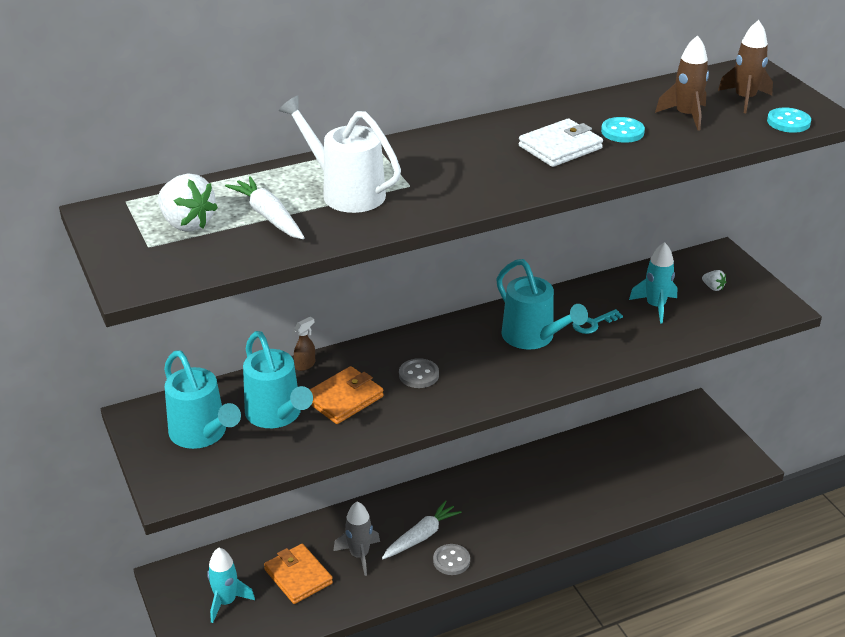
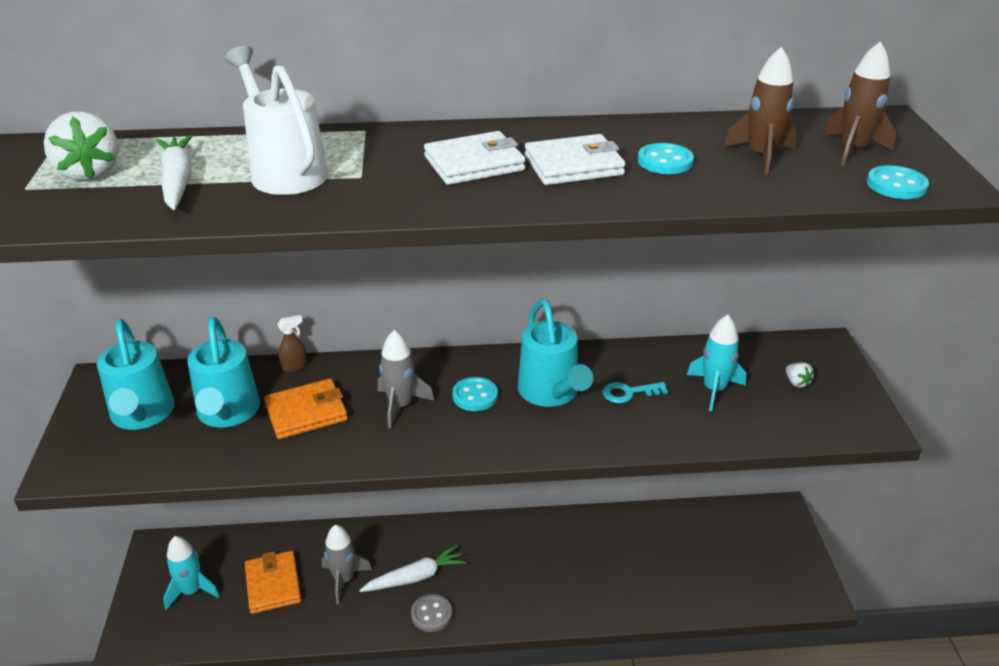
camera: 20 degrees right, 0 degrees up
grey button [399,358,439,388] -> grey rocket [378,330,434,429]
none -> white wallet [424,131,525,185]
none -> turquoise button [452,377,498,411]

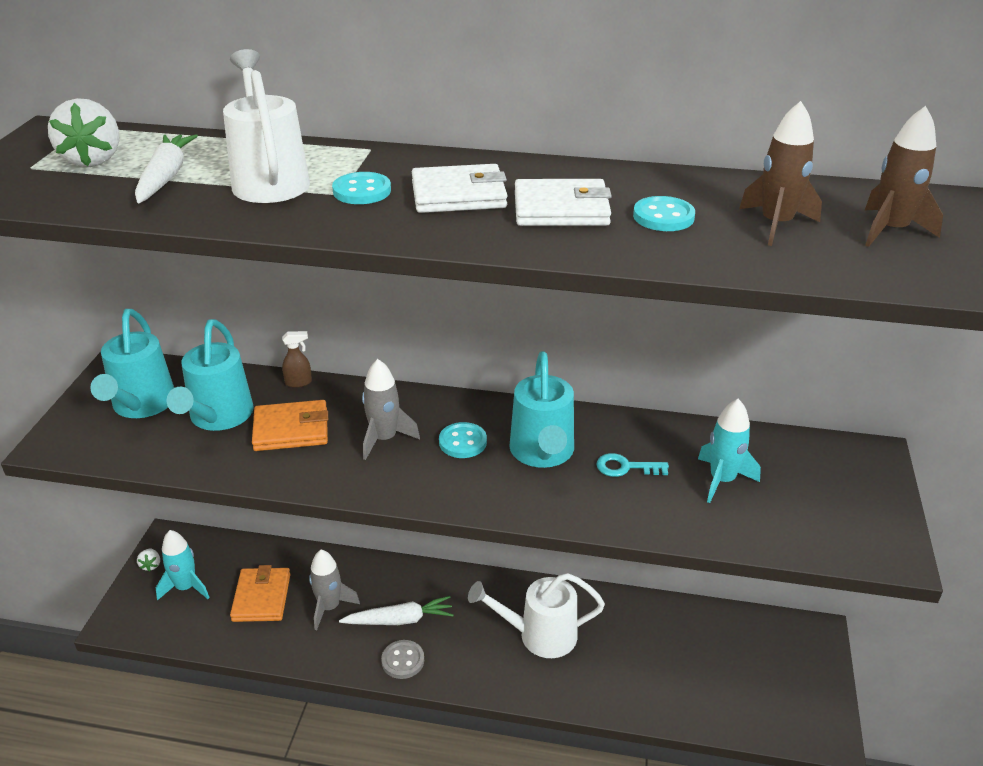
camera: 15 degrees right, 0 degrees up
white strawberry [786,362,814,388] -> white strawberry moved to [137,549,160,572]
turquoise button [867,165,929,199] -> turquoise button moved to [332,172,391,204]
none -> white watering can [468,573,605,658]

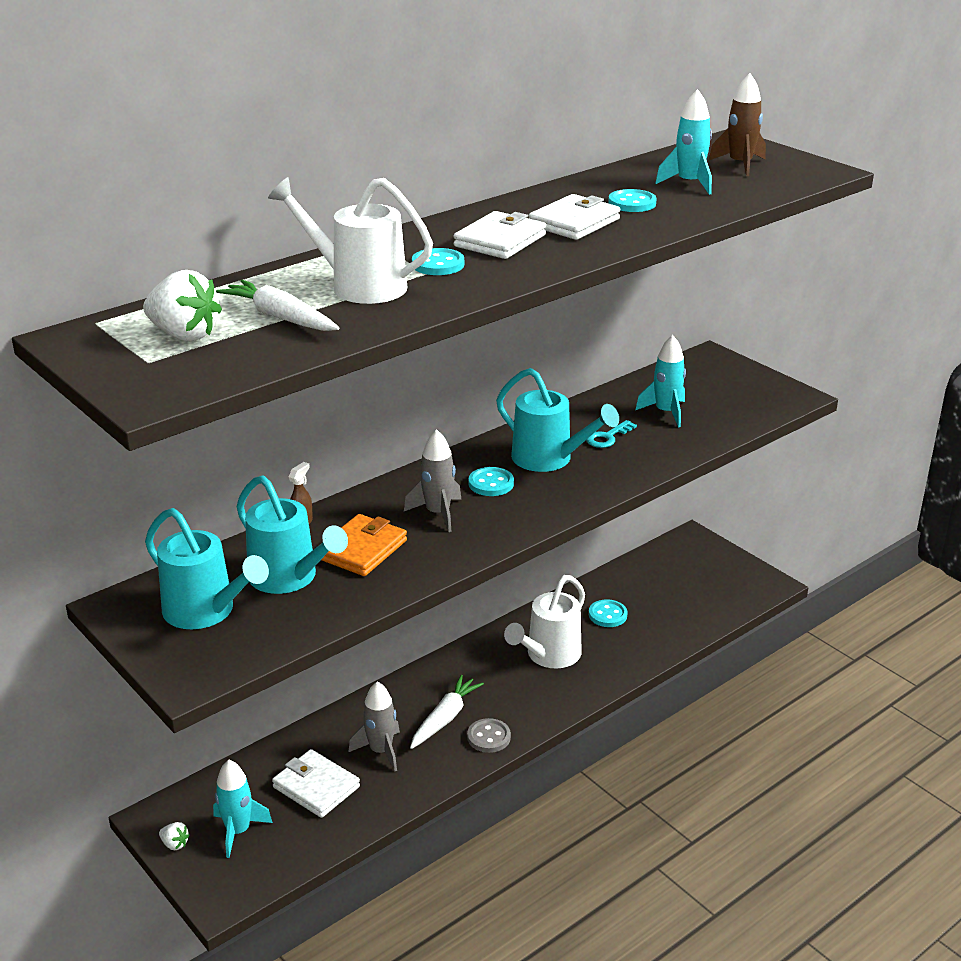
camera: 50 degrees left, 5 degrees down
orange wallet [230,565,291,622] -> white wallet [272,749,360,818]
brown rocket [739,101,822,246] -> turquoise rocket [655,89,712,195]
none -> turquoise button [589,599,628,627]

